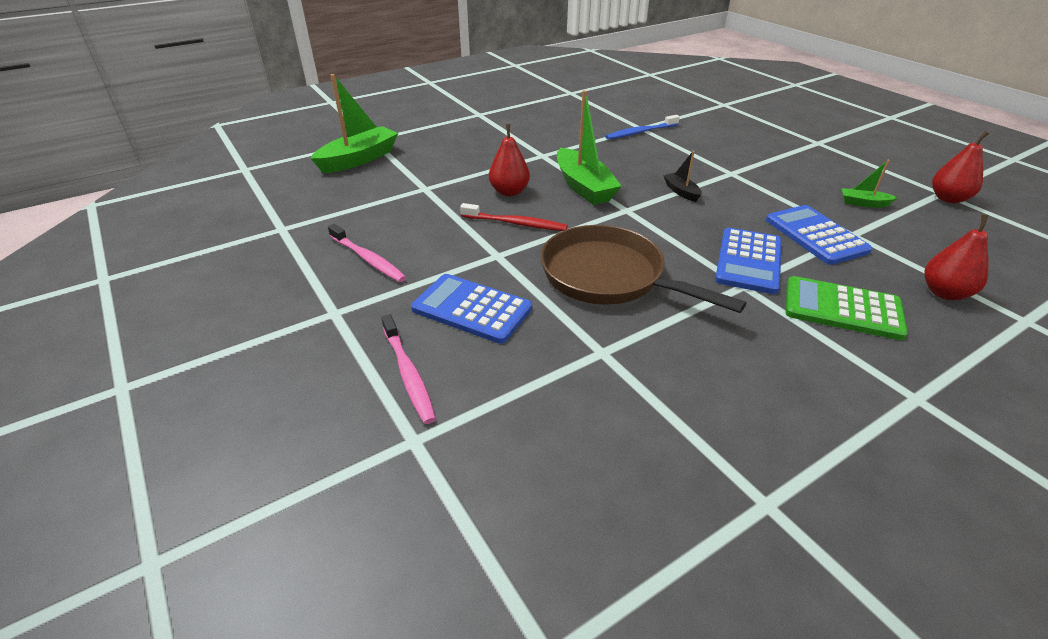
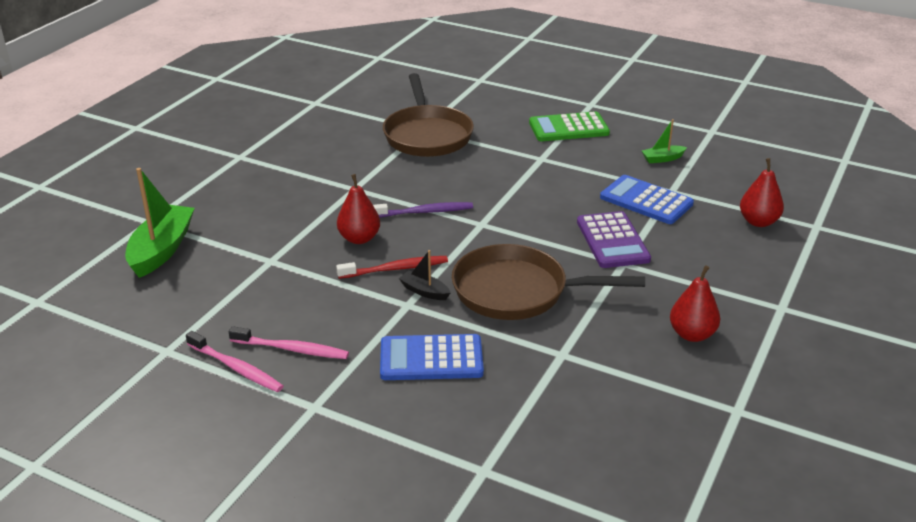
camera: 30 degrees left, 5 degrees down
pink toothbrush [381,314,436,424] -> pink toothbrush moved to [186,331,284,392]
green boat [557,90,622,205] -> purple toothbrush [373,202,473,218]
blue toothbrush [605,115,680,140] -> brown pan [383,73,474,157]
black boat [663,151,702,202] -> black boat moved to [399,250,450,300]
blue calculator [715,228,781,294] -> purple calculator [577,211,651,268]
green calculator [786,276,908,340] -> green calculator moved to [529,111,610,141]
red pear [932,131,989,203] -> red pear moved to [670,265,720,342]

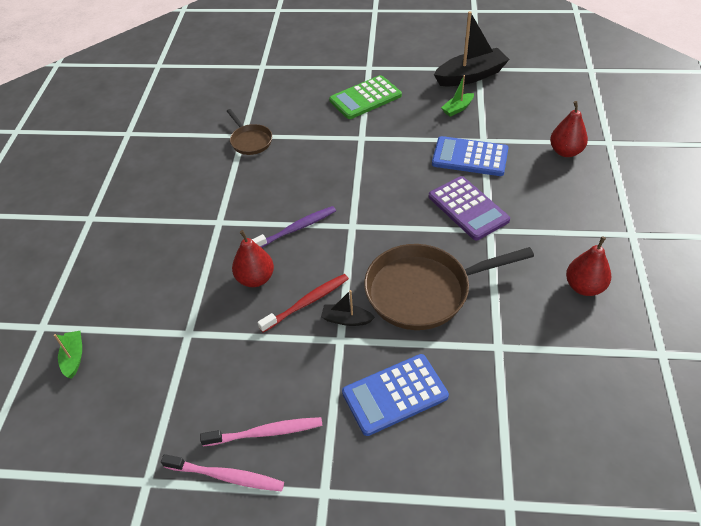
camera: 20 degrees left, 15 degrees up
green boat [125,168,195,278] -> green boat [54,331,82,379], size x0.49
brown pan [383,73,474,157] -> brown pan [227,109,272,155], size x0.51
none -> black boat [434,11,510,87]

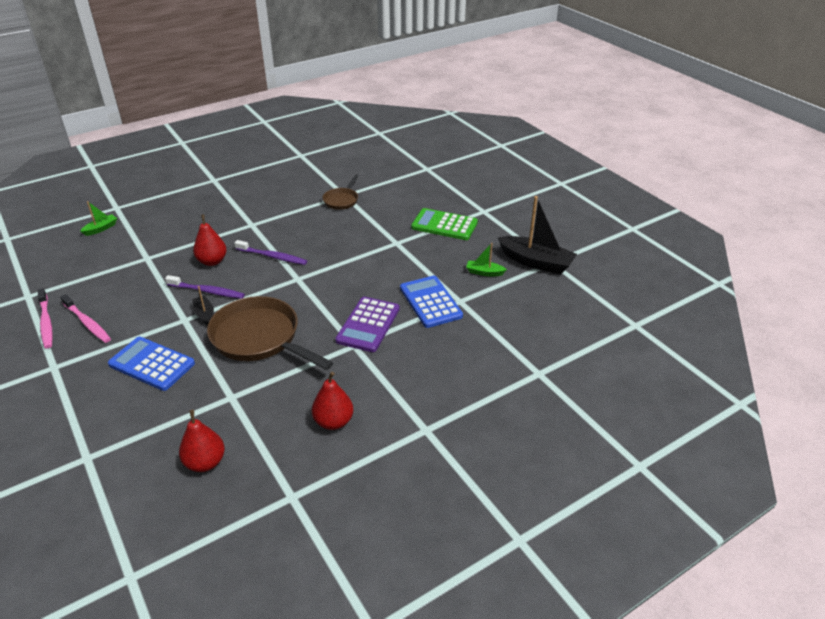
camera: 50 degrees right, 10 degrees down
red toothbrush [258,274,349,333] -> purple toothbrush [165,275,245,299]
red pear [550,101,588,157] -> red pear moved to [179,410,225,472]

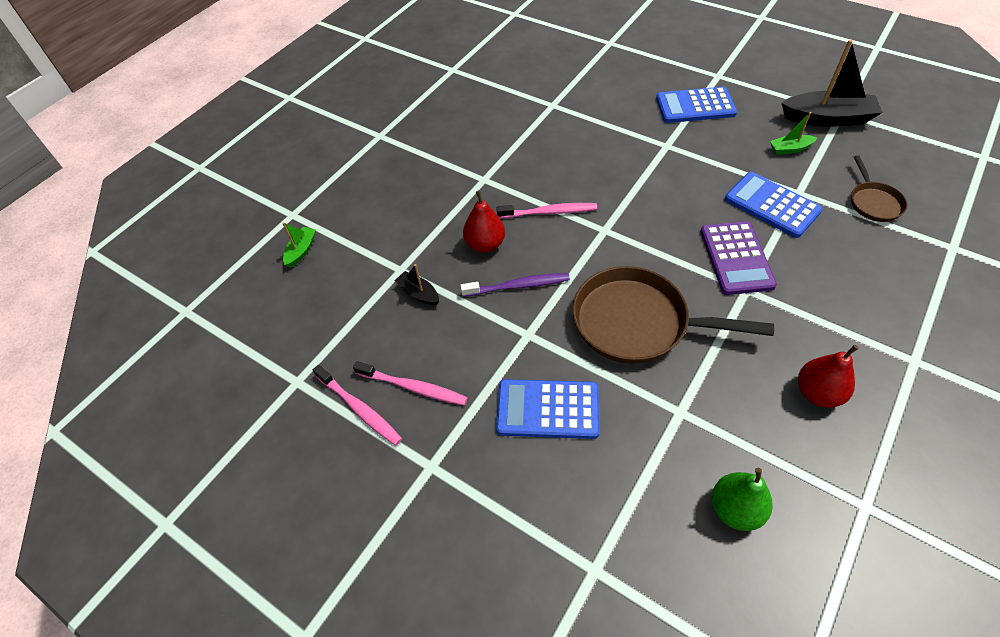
camera: 20 degrees left, 15 degrees up
red pear [179,410,225,472] -> green pear [712,468,773,531]
black boat [192,286,214,325] -> black boat moved to [394,264,439,305]
purple toothbrush [235,240,307,265] -> pink toothbrush [497,203,597,218]
brown pan [323,175,359,210] -> brown pan moved to [851,155,907,222]
green calculator [411,208,478,240] -> blue calculator [656,87,737,123]

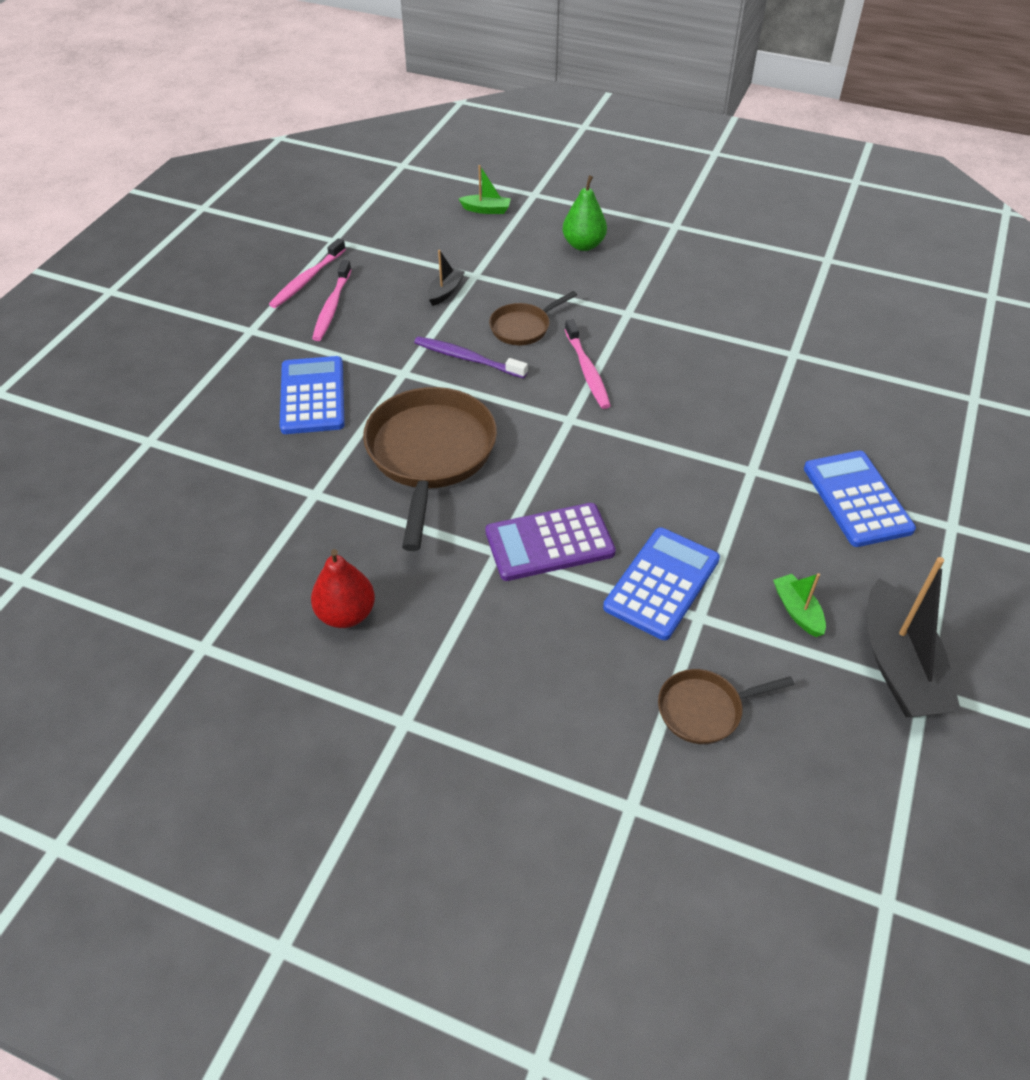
camera: 75 degrees right, 5 degrees down
purple toothbrush [460,273,570,297] -> purple toothbrush turned 135 degrees clockwise [414,336,528,378]
red pear [463,190,505,253] -> brown pan [489,291,577,345]
green pear [712,468,773,531] -> green pear moved to [562,175,607,251]

